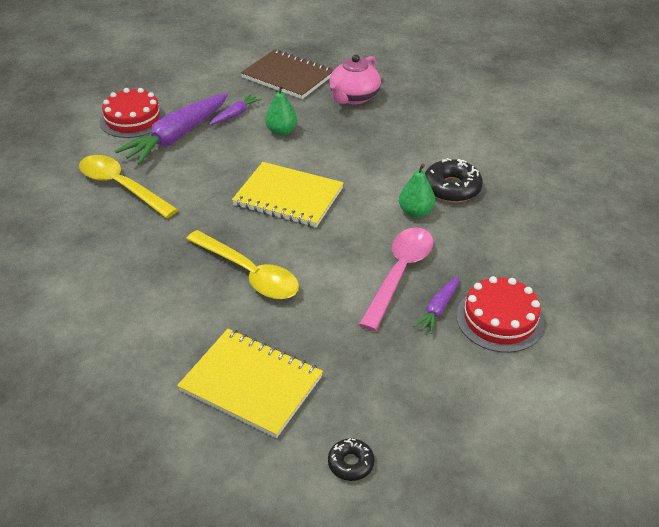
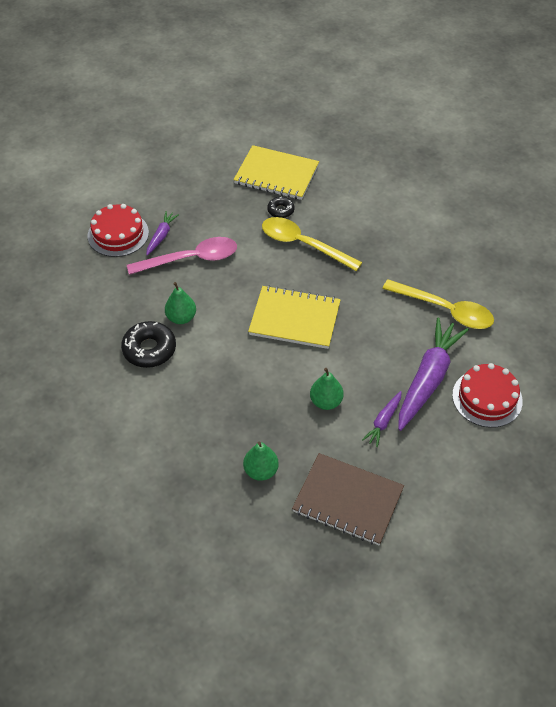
camera: 170 degrees right, 10 degrees up
black donut [328,438,375,481] -> black donut moved to [267,197,294,218]
pink teapot [329,54,381,104] -> green pear [243,442,279,481]
pink spoon [359,227,433,331] -> pink spoon turned 120 degrees counterclockwise [127,237,237,275]

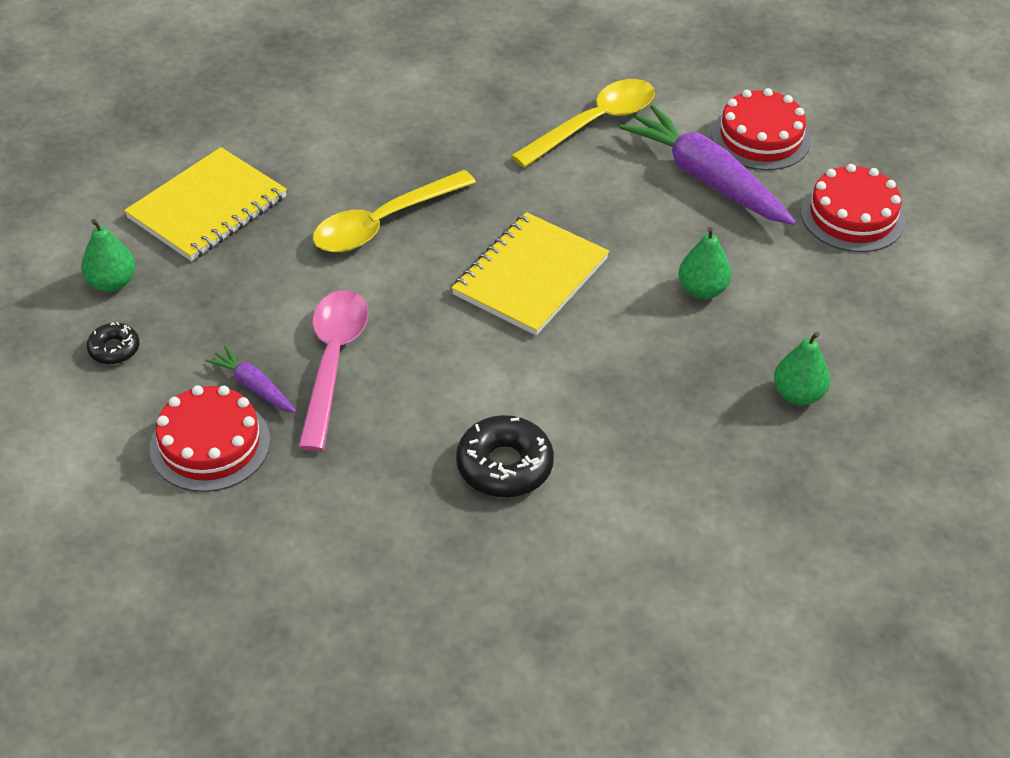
camera: 70 degrees left, 5 degrees down
green pear [165,282,196,324] -> green pear moved to [81,219,135,292]
black donut [267,197,294,218] -> black donut moved to [87,322,140,364]
brown notebook [292,453,404,545] -> none
purple carrot [362,391,402,447] -> none
none -> red cake [801,164,905,252]

